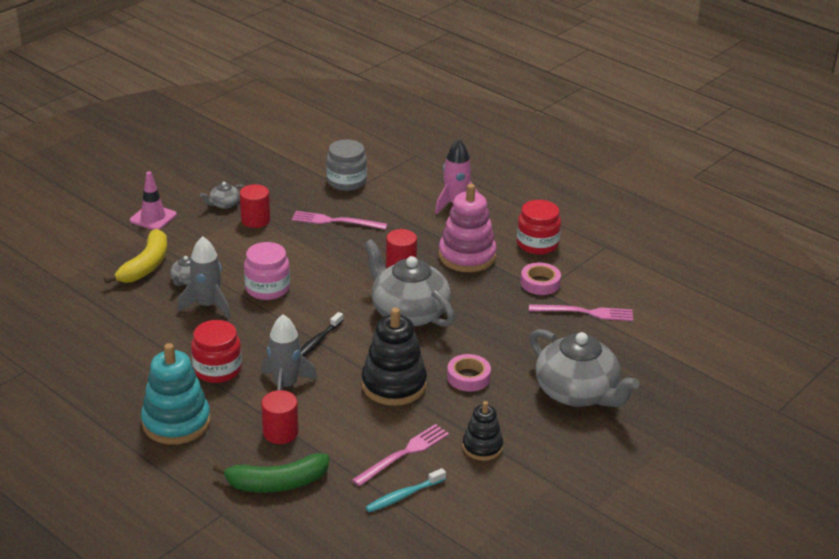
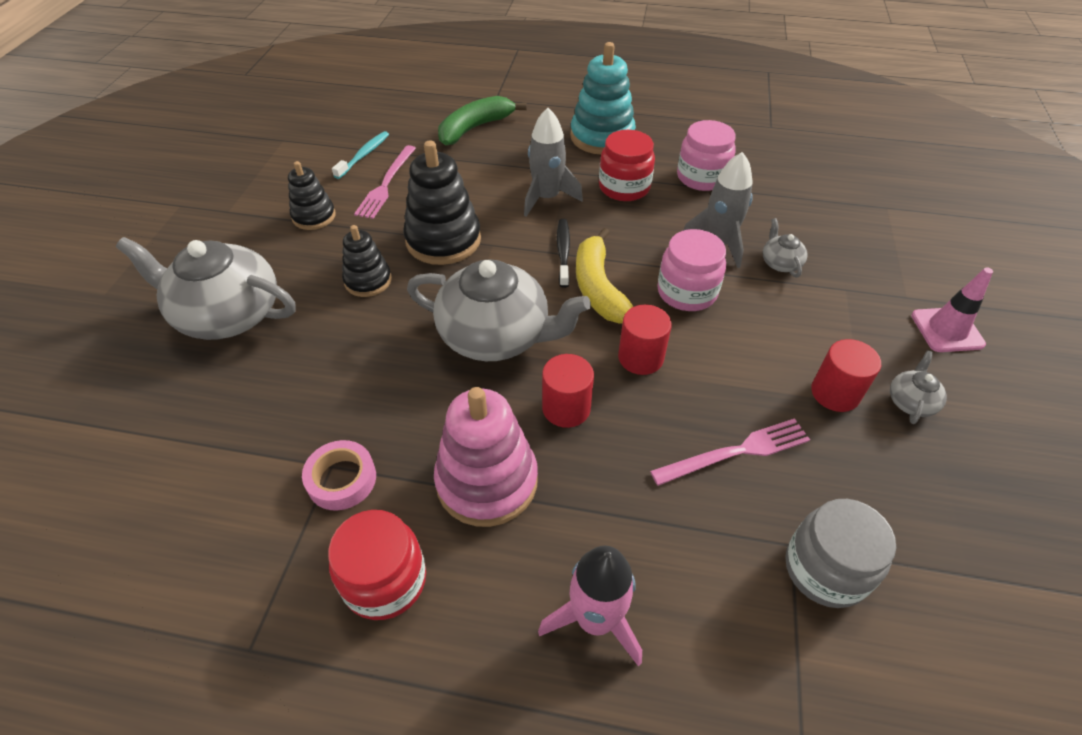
camera: 150 degrees right, 15 degrees up
yellow banana [104,229,167,283] -> yellow banana moved to [576,228,633,324]
red cylinder [261,390,298,444] -> red cylinder moved to [618,305,672,375]
pink tape [447,354,491,392] -> black stacking toy [342,225,392,297]
pink fork [529,304,633,321] -> none
none -> pink jar [677,120,736,191]

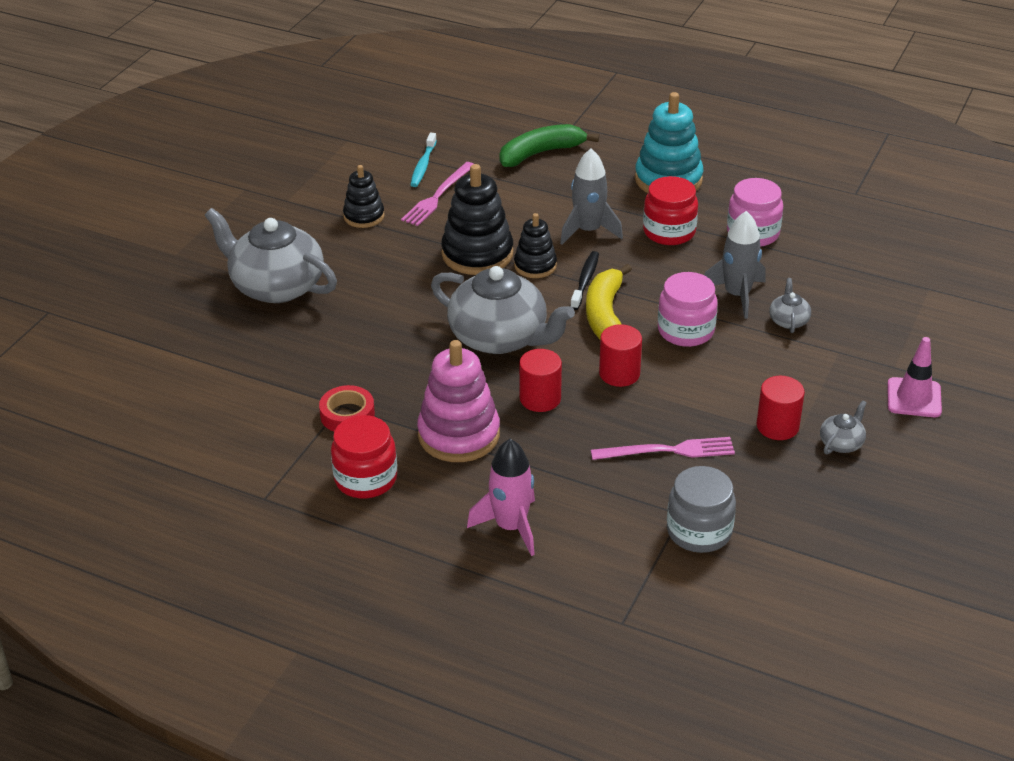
camera: 15 degrees right, 10 degrees down
pink tape [302,440,376,510] -> red tape [319,385,375,432]
turquoise toothbrush [332,131,389,179] -> turquoise toothbrush turned 150 degrees clockwise [410,132,437,187]
black stacking toy [342,225,392,297] -> black stacking toy moved to [514,213,557,278]

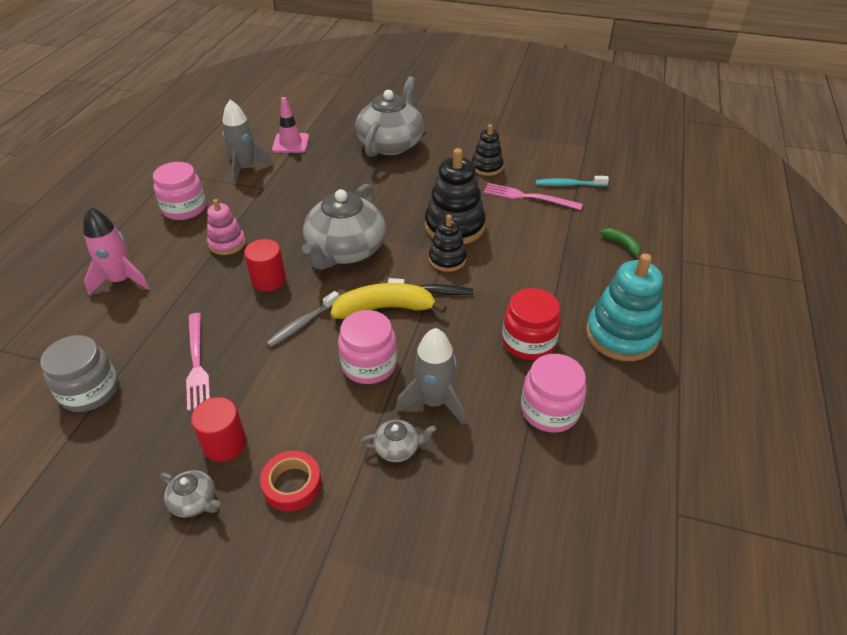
camera: 80 degrees right, 5 degrees up
red tape [319,385,375,432] -> red tape moved to [260,451,322,511]
red jar [331,415,397,498] -> pink jar [153,162,206,220]
pink stacking toy [417,340,500,462] -> pink stacking toy [207,199,246,255], size x0.59
green banana [499,124,599,167] -> green banana [600,228,641,260], size x0.51
grey rocket [560,149,623,245] -> grey rocket moved to [222,100,273,185]
red cylinder [599,324,642,387] -> grey toothbrush [266,291,339,347]
pink traffic cone [888,337,942,417] -> pink traffic cone moved to [272,97,309,153]

